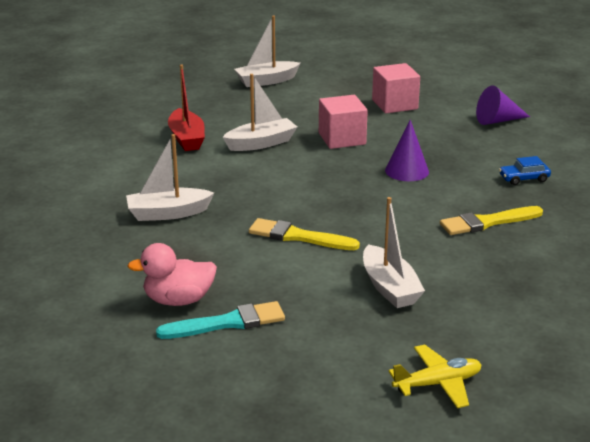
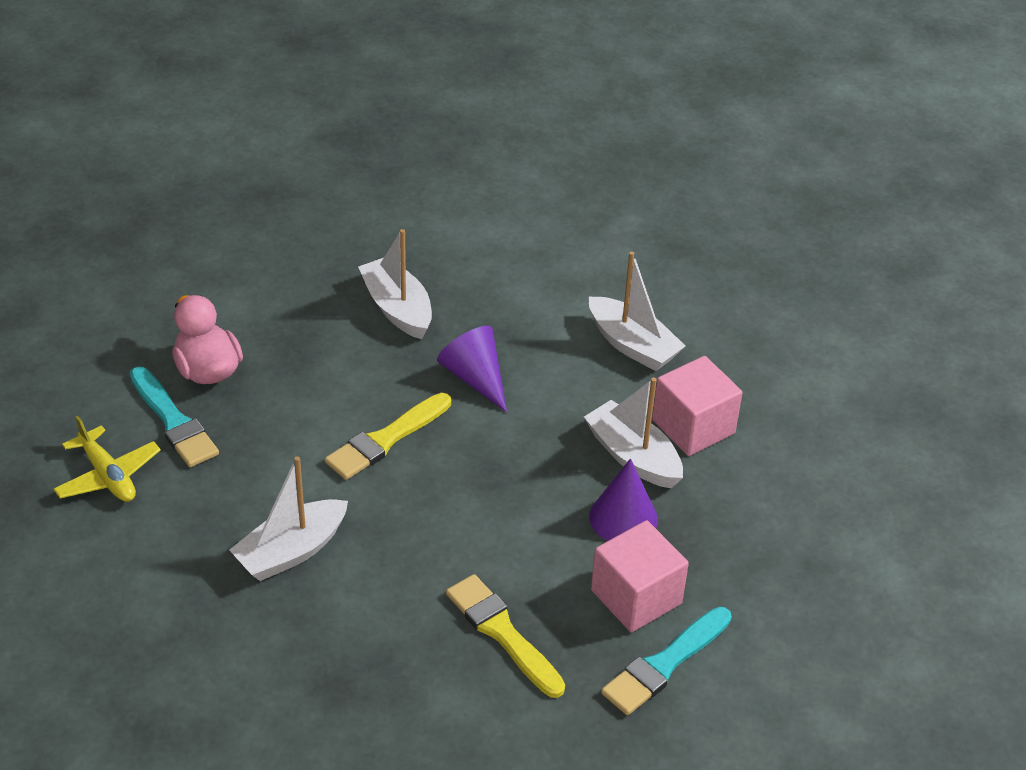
camera: 70 degrees right, 15 degrees up
red boat [168,64,205,151] -> none
white boat [234,16,300,87] -> white boat moved to [584,378,683,488]
yellow brush [249,218,360,250] -> yellow brush turned 135 degrees counterclockwise [325,393,451,480]
pink cube [372,63,420,113] -> pink cube moved to [591,520,689,632]
yellow plane [388,345,482,408] -> yellow plane moved to [53,416,161,502]
purple cone [476,85,530,125] -> purple cone moved to [437,326,507,413]
blue car [499,156,551,185] -> turquoise brush [601,607,732,715]

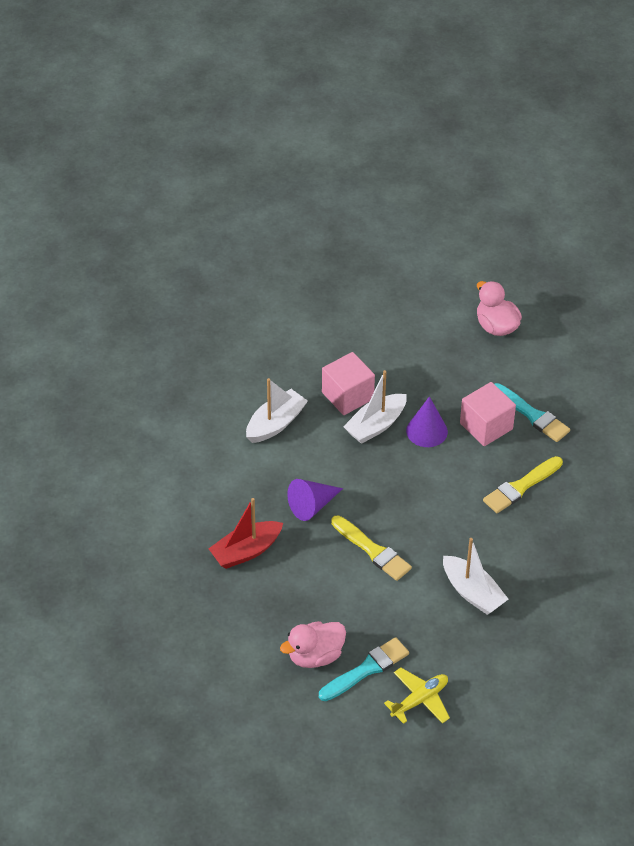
camera: 90 degrees left, 5 degrees up
white boat [358,229,432,339] -> red boat [208,498,283,569]
none -> pink duck [477,281,522,336]

